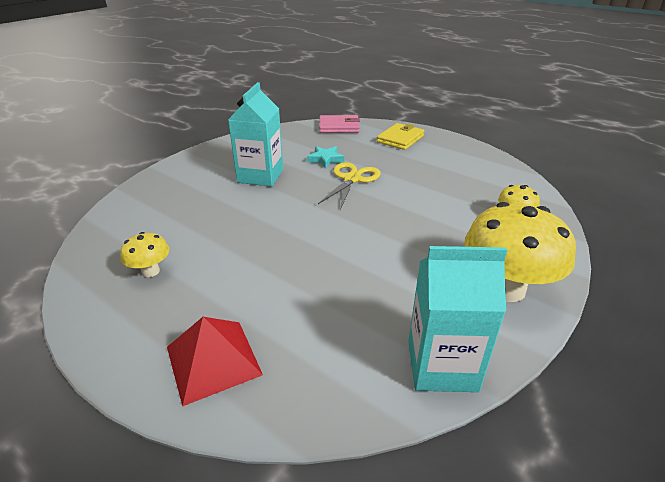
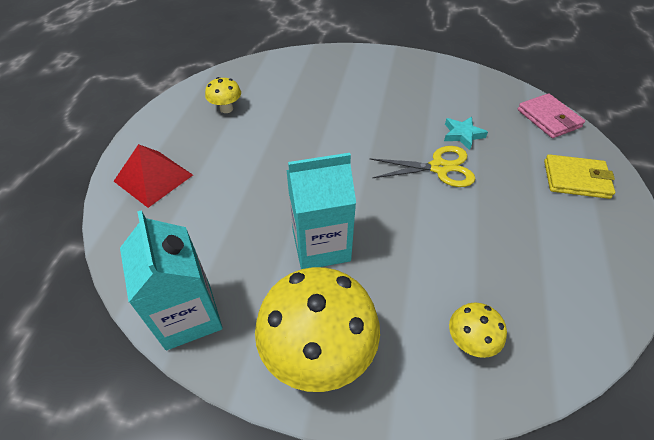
camera: 65 degrees right, 15 degrees up
turquoise carton [228,82,283,187] -> turquoise carton moved to [286,153,356,269]

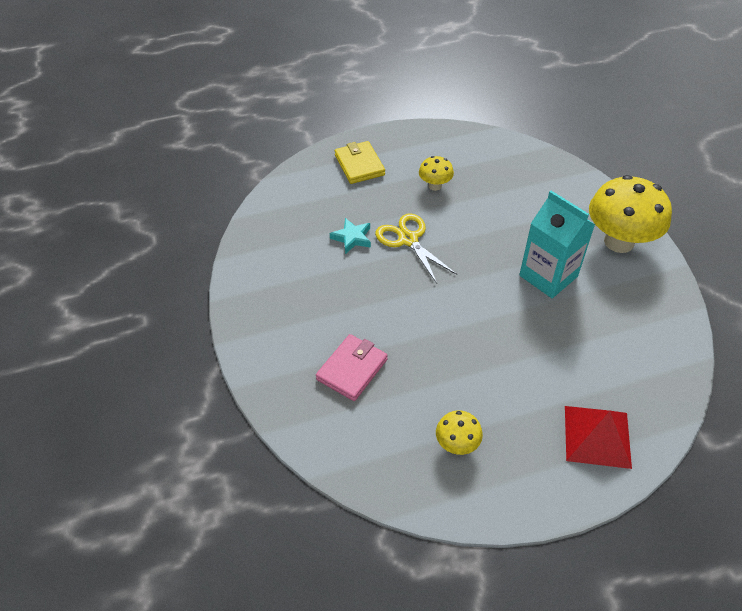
camera: 120 degrees left, 0 degrees up
turquoise carton [120,210,222,350] -> none
yellow mushroom [449,303,507,358] -> yellow mushroom moved to [419,156,454,191]
pink wallet [518,93,585,138] -> pink wallet moved to [316,334,388,401]

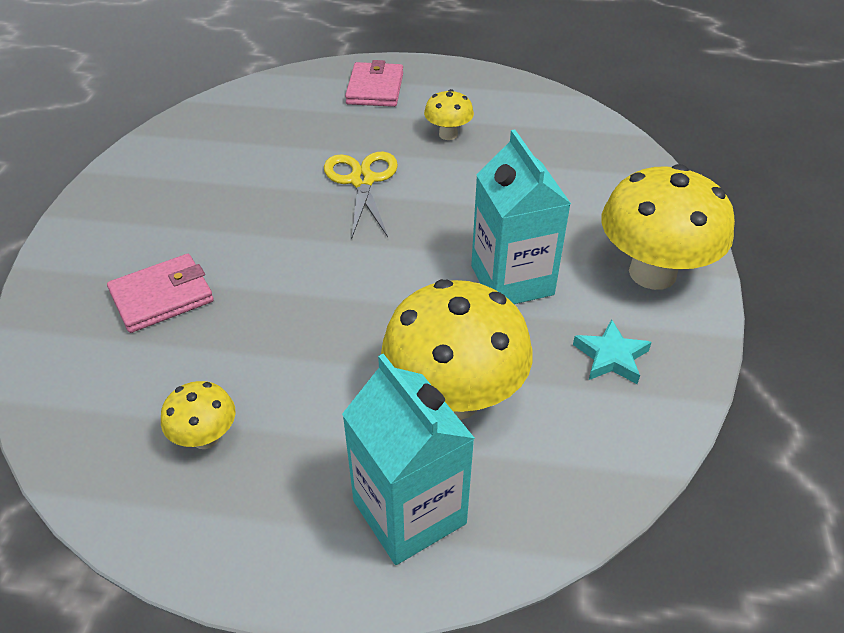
camera: 25 degrees right, 5 degrees down
turquoise star [330,218,371,254] -> turquoise star moved to [573,319,652,384]
yellow wallet [335,141,385,184] -> pink wallet [345,60,403,107]
red pyramid [565,406,632,469] -> turquoise carton [342,354,475,565]
none -> yellow mushroom [381,279,533,420]

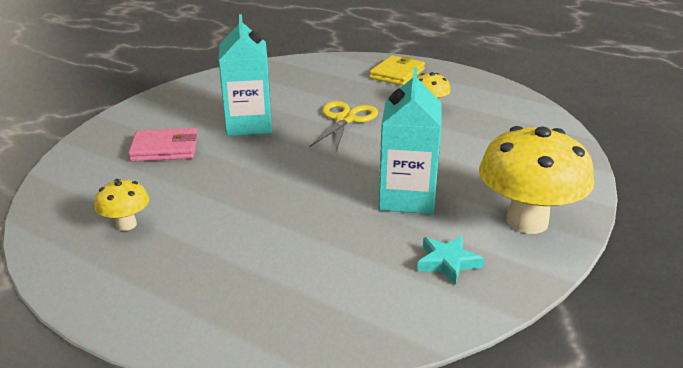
camera: 25 degrees right, 15 degrees down
turquoise carton [342,354,475,565] -> turquoise carton moved to [219,14,272,136]
pink wallet [345,60,403,107] -> yellow wallet [369,55,425,86]
yellow mushroom [381,279,533,420] -> none

